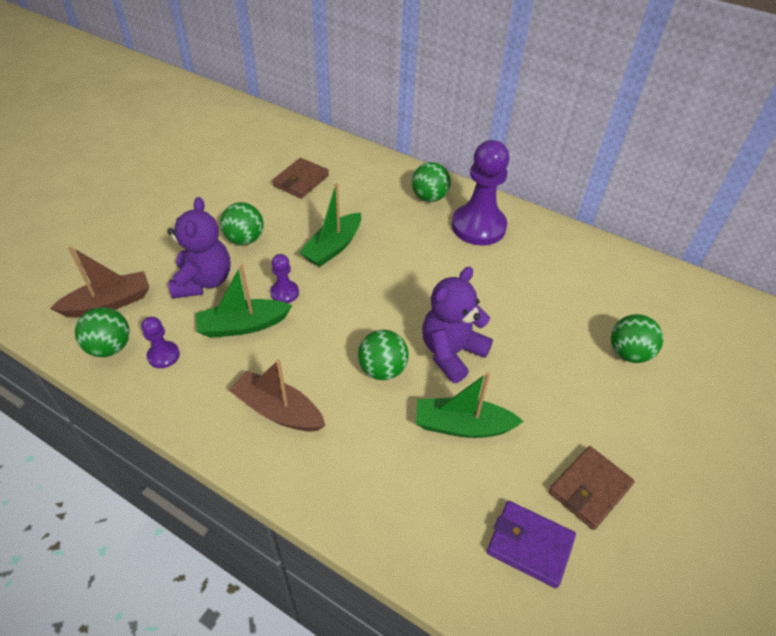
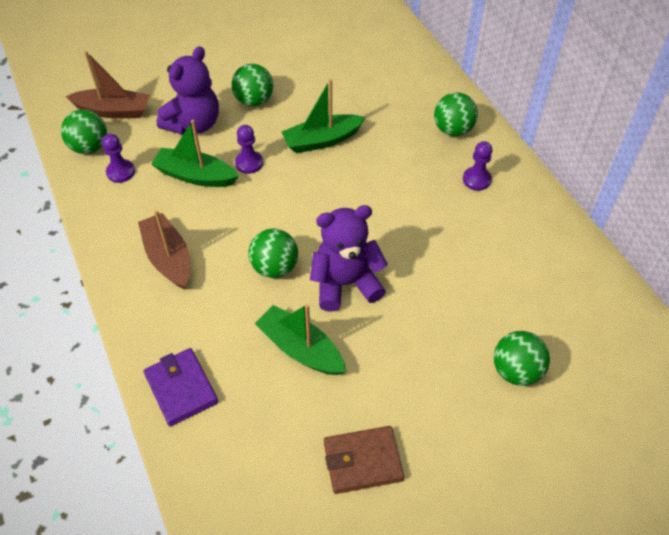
camera: 35 degrees right, 5 degrees up
brown wallet [272,158,329,199] -> none
purple pawn [452,140,509,245] -> purple pawn [463,141,492,191], size x0.47
purple wallet [487,501,576,588] -> purple wallet moved to [143,348,218,427]

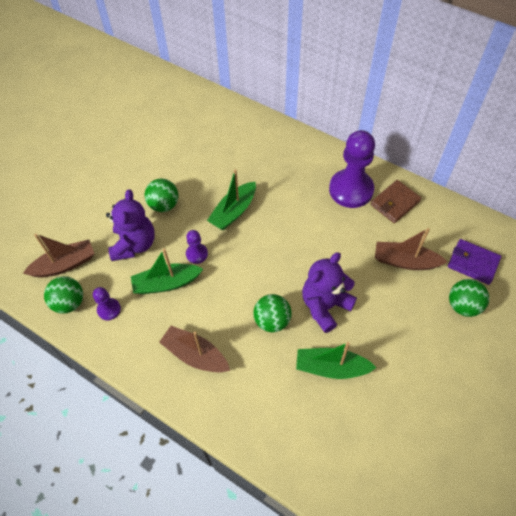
camera: 30 degrees left, 5 degrees up
purple wallet [143,348,218,427] -> purple wallet moved to [448,239,501,285]
brown wallet [324,426,404,494] -> brown wallet moved to [370,180,421,223]
green ball [434,92,478,136] -> none
purple pawn [463,141,492,191] -> purple pawn [329,130,375,208], size x2.15
none -> brown boat [375,228,447,270]

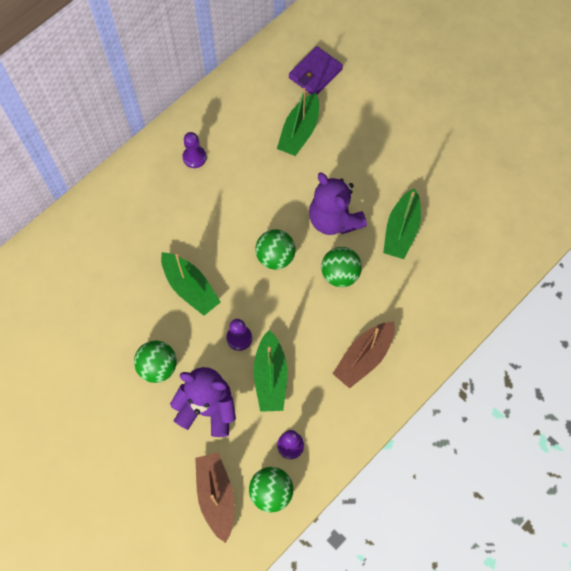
camera: 80 degrees left, 10 degrees up
purple pawn [329,130,375,208] -> purple pawn [183,132,207,168], size x0.47
brown wallet [370,180,421,223] -> none
brown boat [375,228,447,270] -> green boat [277,88,319,156]
green ball [449,279,489,317] -> green ball moved to [255,229,296,270]

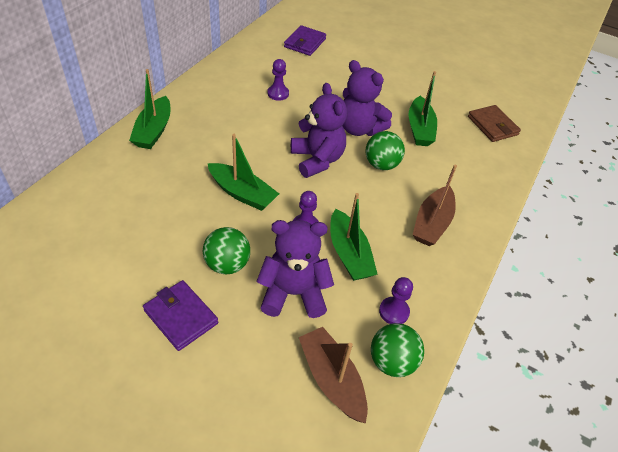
camera: 20 degrees left, 20 degrees down
purple pawn [183,132,207,168] -> purple pawn moved to [268,59,289,101]
green ball [255,229,296,270] -> purple teddy bear [291,83,347,178]
green boat [277,88,319,156] -> green boat moved to [129,69,170,149]
none -> purple wallet [143,280,218,351]
none -> brown wallet [468,105,521,142]

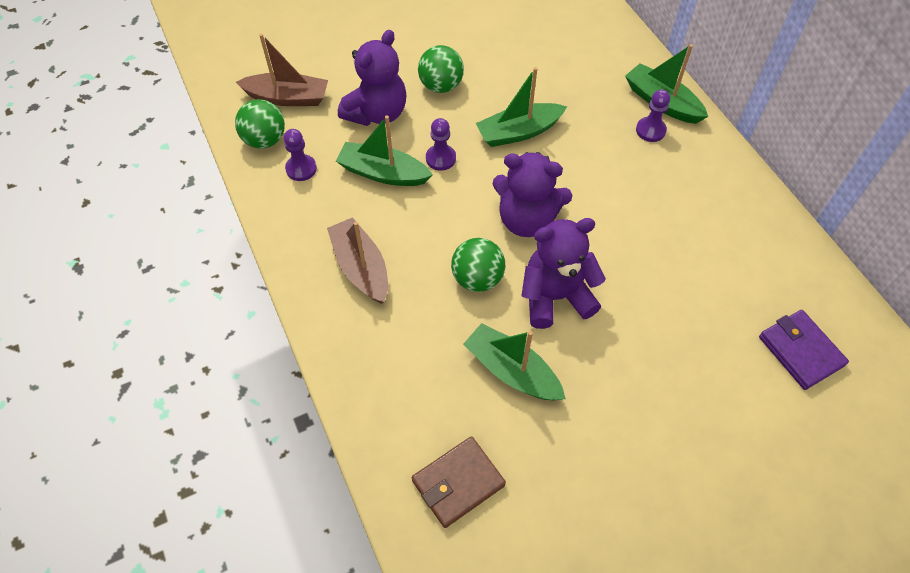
camera: 130 degrees right, 10 degrees up
purple wallet [143,280,218,351] -> none
purple pawn [268,59,289,101] -> purple pawn moved to [636,90,670,142]
brown wallet [468,105,521,142] -> brown wallet turned 45 degrees counterclockwise [412,436,506,528]

